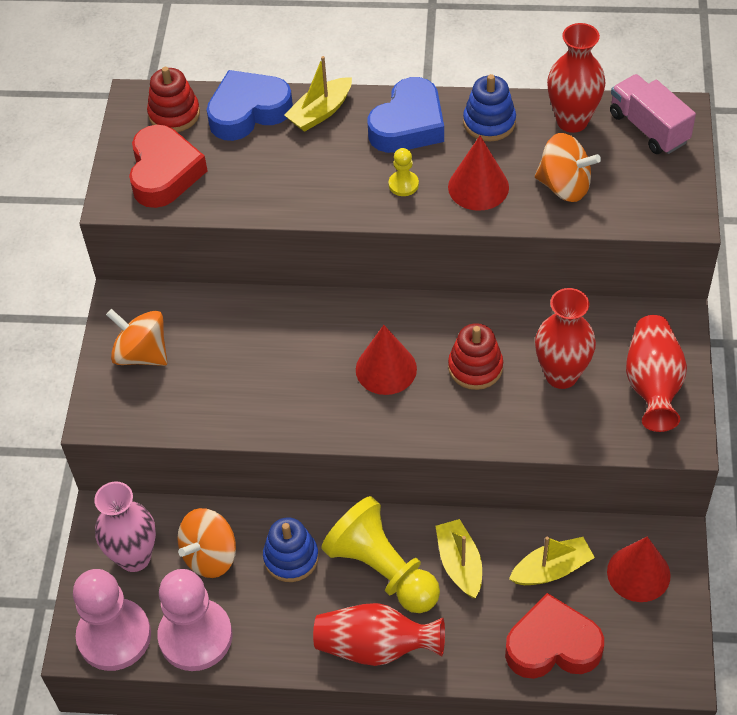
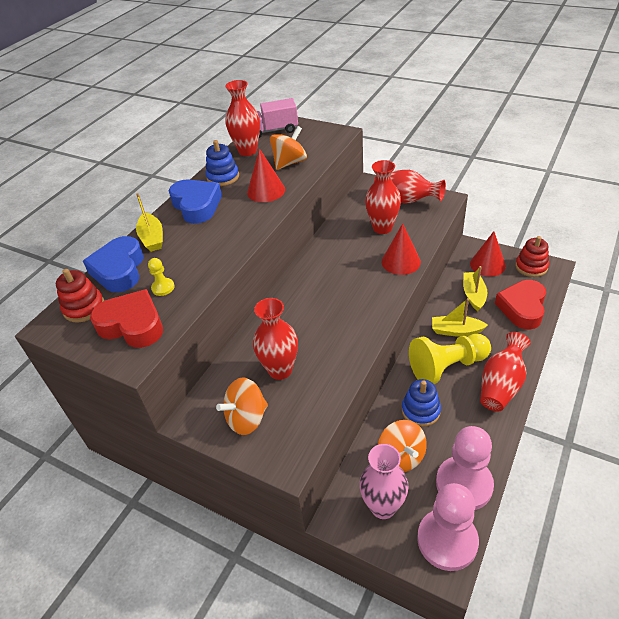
camera: 65 degrees left, 10 degrees down
red cone [356,325,417,395] -> red cone moved to [382,223,421,275]
yellow pawn [389,148,419,196] -> yellow pawn moved to [148,258,175,296]
red stacking toy [448,323,503,390] -> red stacking toy moved to [515,236,549,277]
none -> red vase [253,298,298,380]

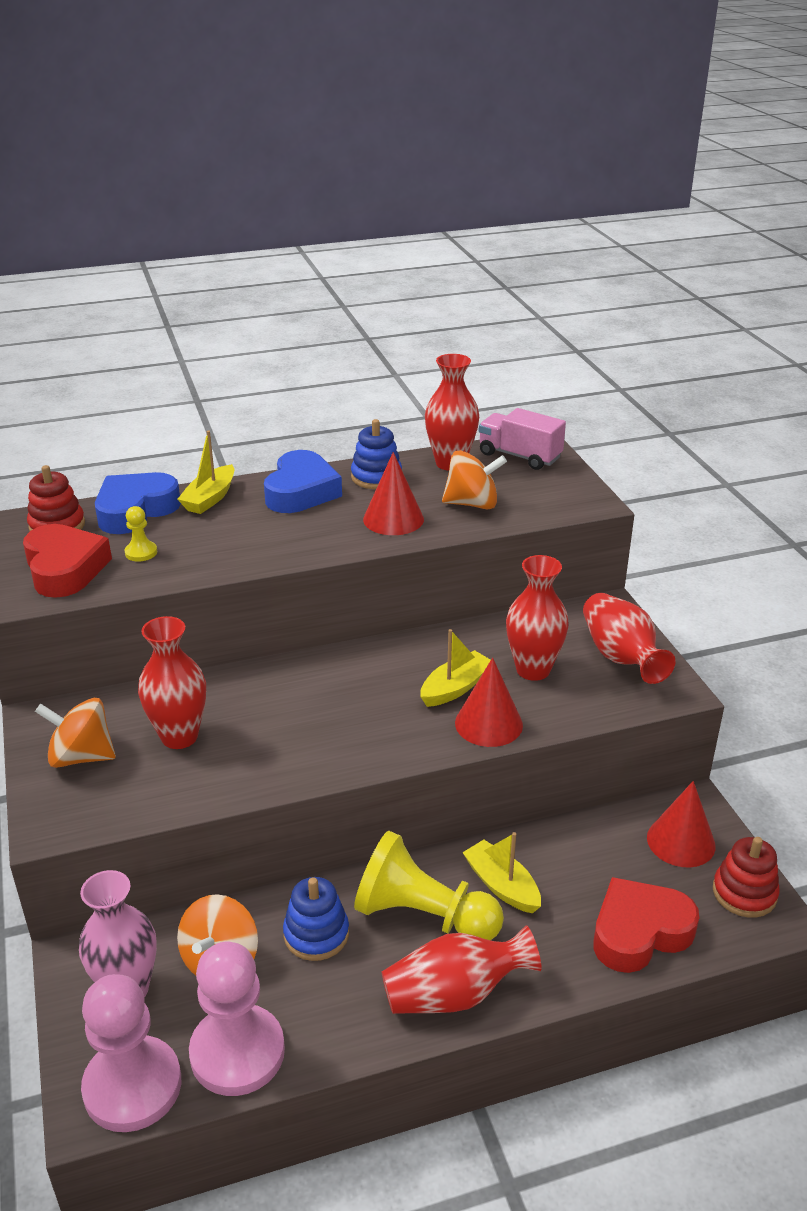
camera: 40 degrees right, 10 degrees down
yellow boat [463,266,487,311] -> yellow boat moved to [420,629,491,707]

